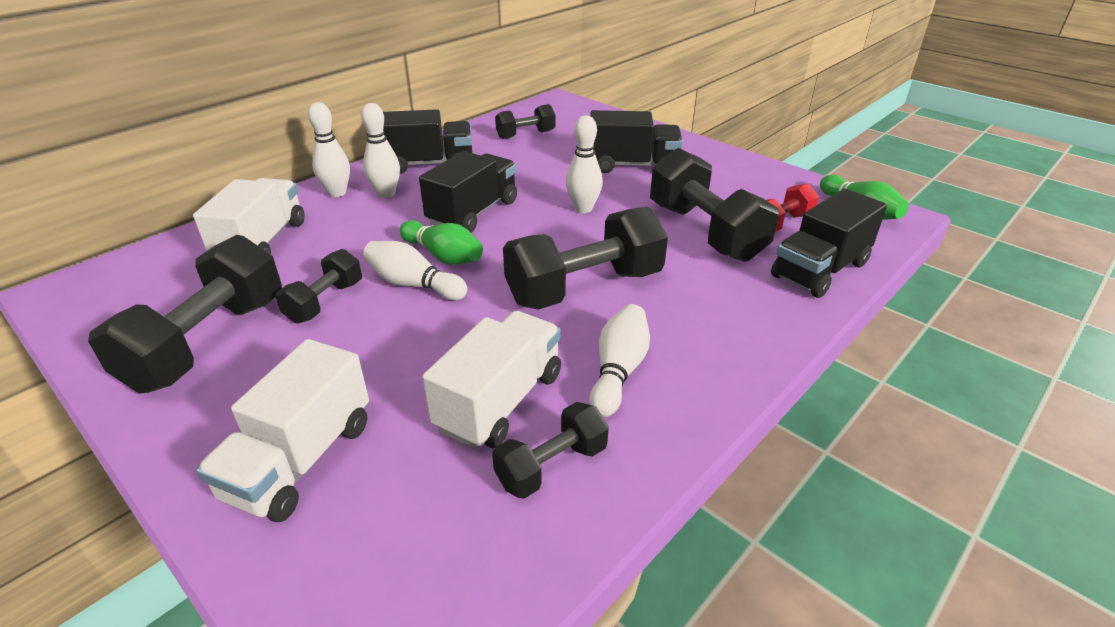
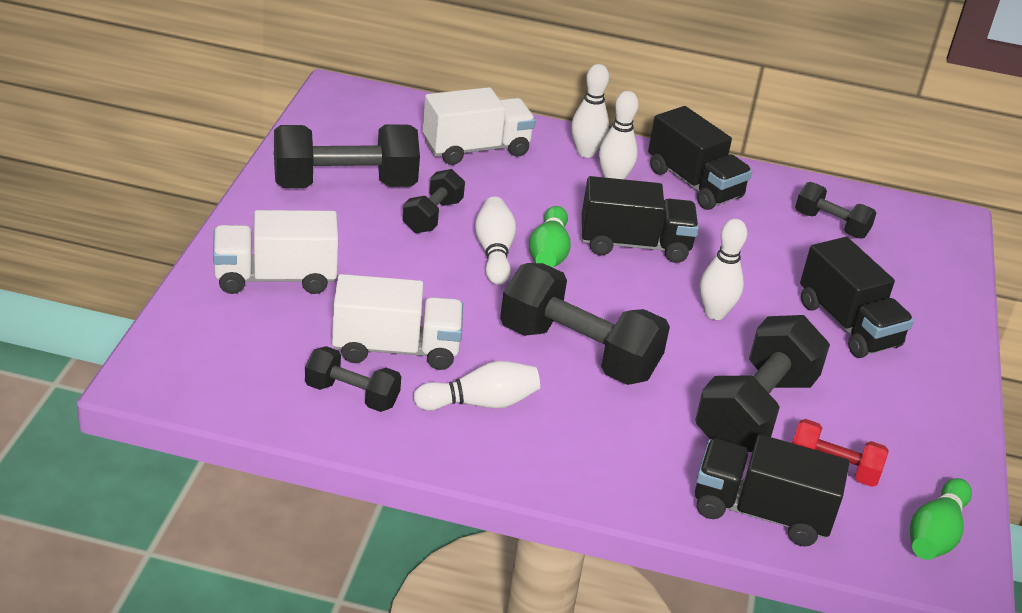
camera: 55 degrees right, 0 degrees up
black dumbbell [276,249,362,323] -> black dumbbell turned 60 degrees counterclockwise [402,169,465,233]

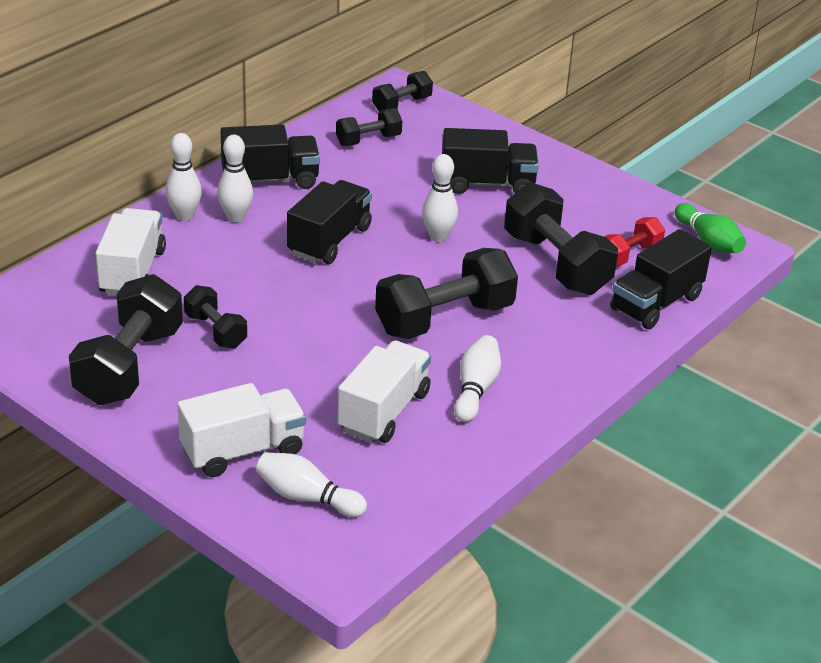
camera: 60 degrees left, 0 degrees up
white truck [213,210,338,294] -> white truck turned 135 degrees counterclockwise [177,383,306,477]
black dumbbell [305,346,401,412] -> black dumbbell moved to [372,71,433,111]
white bowling pin [475,197,516,285] -> white bowling pin moved to [256,452,367,517]
green bowling pin [529,206,570,268] -> none

